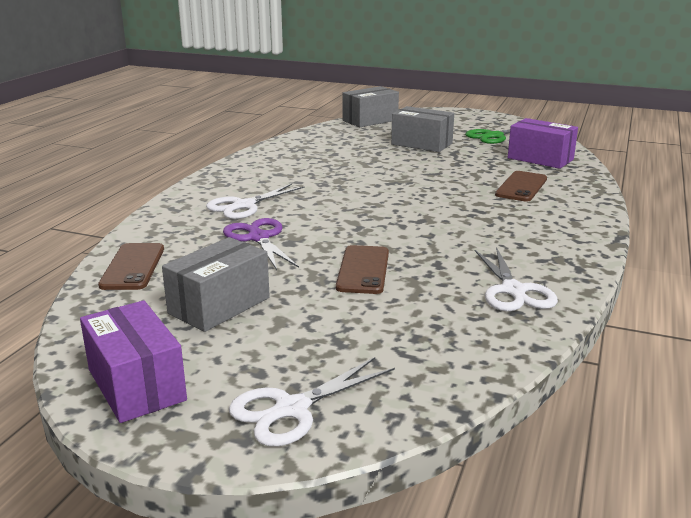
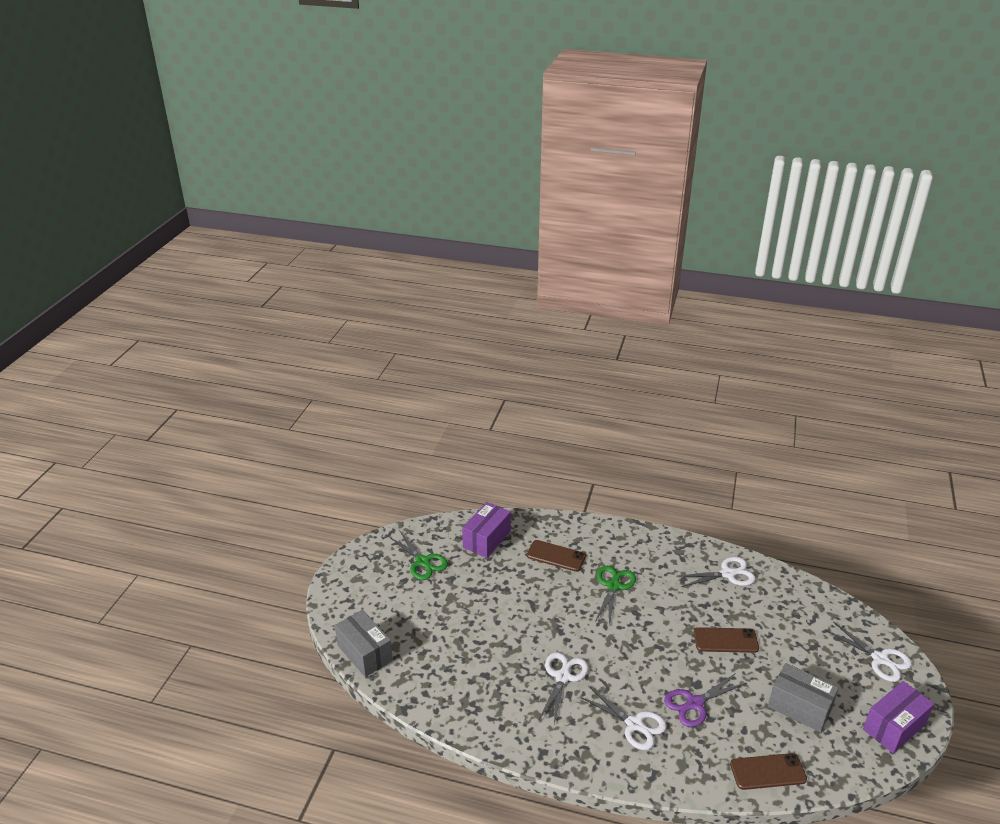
camera: 95 degrees left, 10 degrees up
grey box [391,106,454,152] -> none
none -> white scissors [538,652,589,724]
none -> green scissors [595,566,636,625]

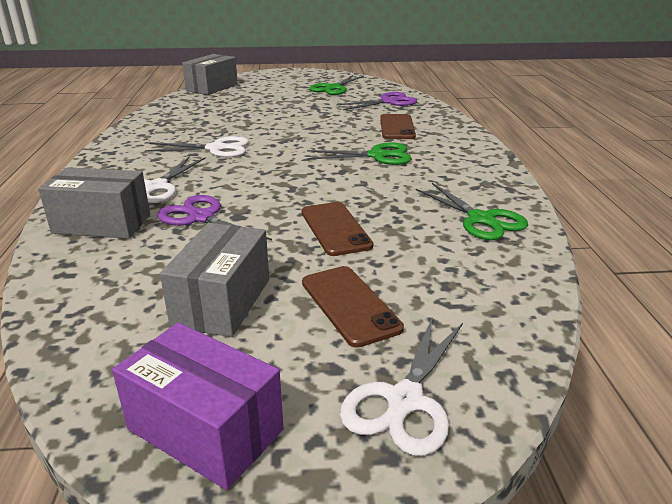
camera: 70 degrees right, 5 degrees down
purple box [462,502,511,558] -> purple scissors [336,92,417,110]
white scissors [677,557,755,587] -> green scissors [416,183,528,240]
brown phone [730,753,807,790] -> brown phone moved to [302,266,404,348]
none -> grey box [38,167,150,239]

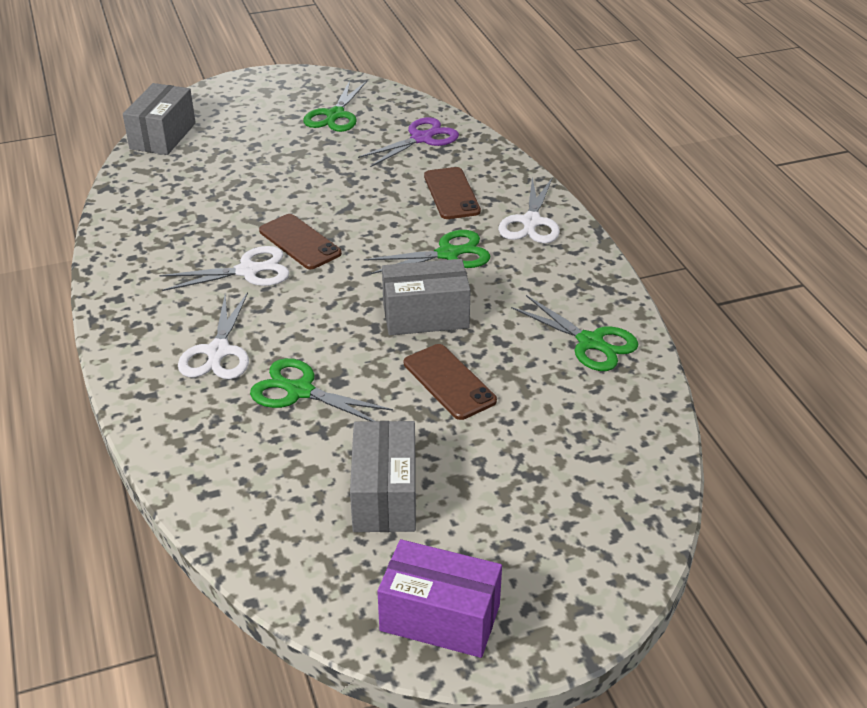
camera: 15 degrees left, 10 degrees up
grey box [38,167,150,239] -> grey box moved to [382,259,471,335]
purple scissors [157,195,272,240] -> green scissors [250,358,393,421]
brown phone [302,266,404,348] -> brown phone moved to [259,214,342,269]
white scissors [340,316,463,456] -> white scissors moved to [498,177,560,243]

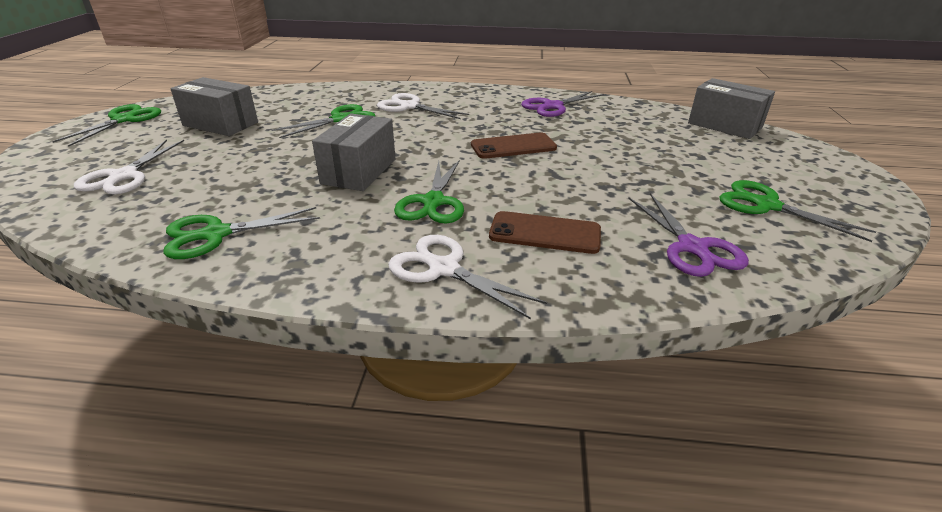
camera: 115 degrees right, 5 degrees down
white scissors [159,246,290,291] -> white scissors moved to [74,140,184,194]
purple box [377,539,502,658] -> green scissors [52,104,161,147]
brown phone [404,344,497,420] -> none
none -> purple scissors [521,91,604,117]

